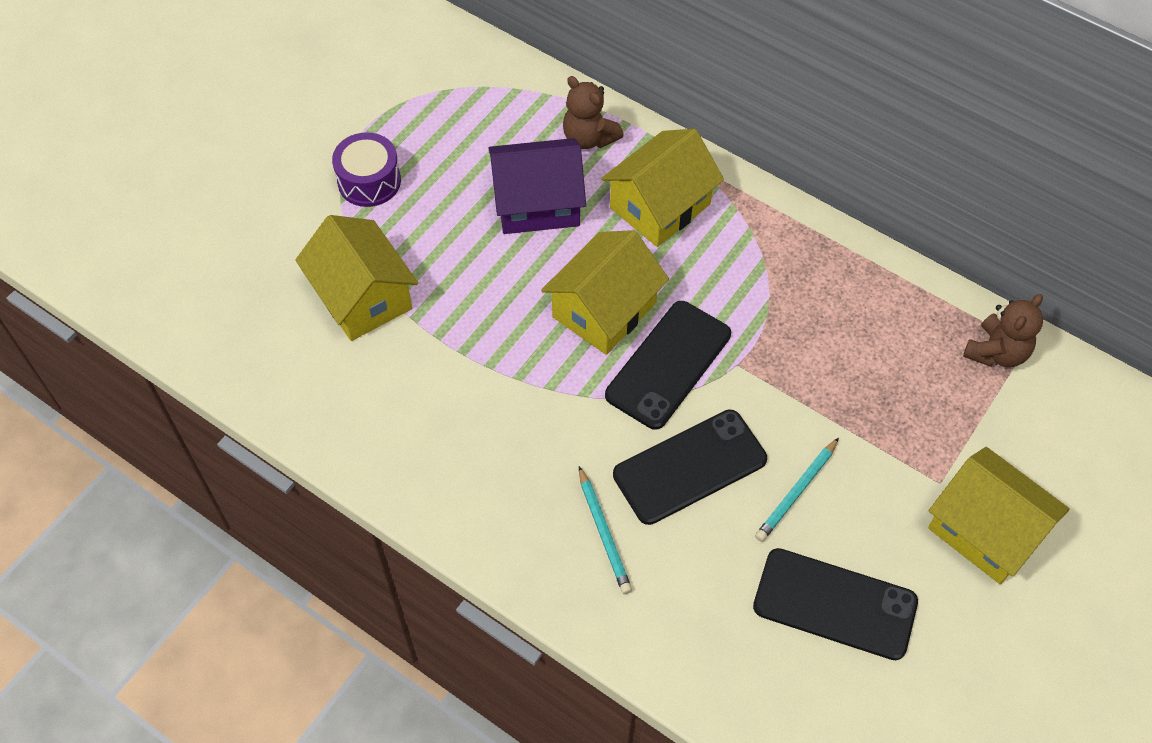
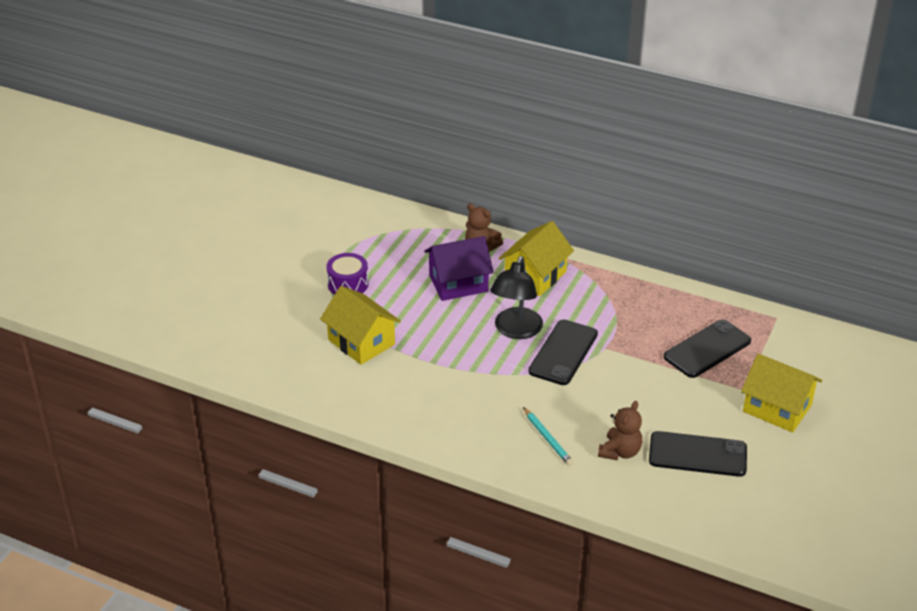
camera: 10 degrees left, 20 degrees down
yellow house [541,230,669,355] -> black lamp [490,256,543,339]
black phone [613,409,767,525] -> black phone moved to [664,319,751,378]
turquoise pencil [755,438,839,542] -> none
brown teddy bear [963,294,1043,368] -> brown teddy bear moved to [598,401,642,460]

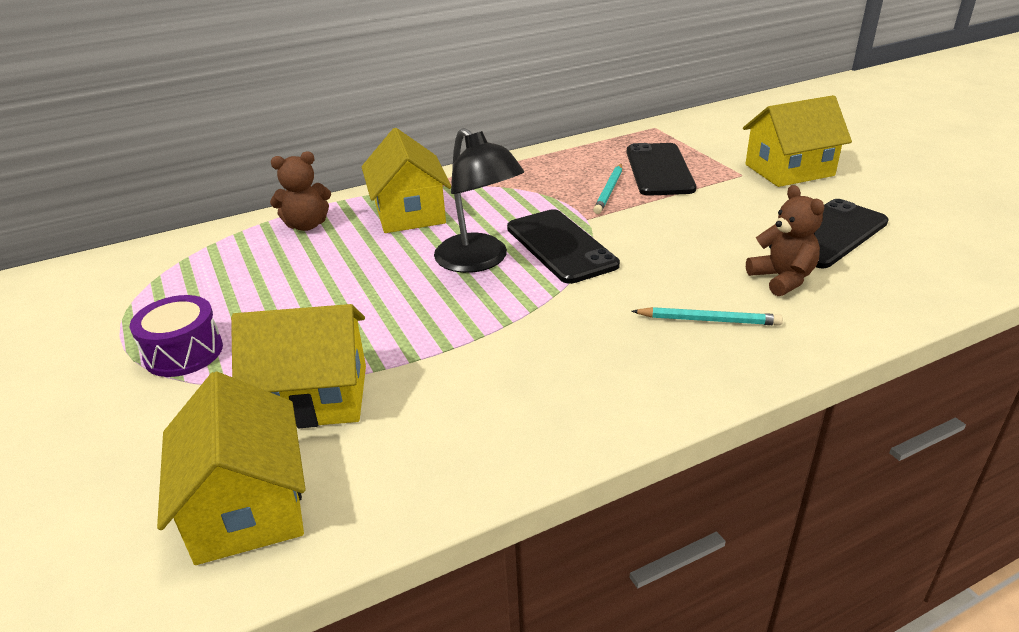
camera: 50 degrees left, 5 degrees down
purple house [424,236,493,301] -> none
none -> yellow house [157,371,306,565]
none -> turquoise pencil [593,164,622,214]

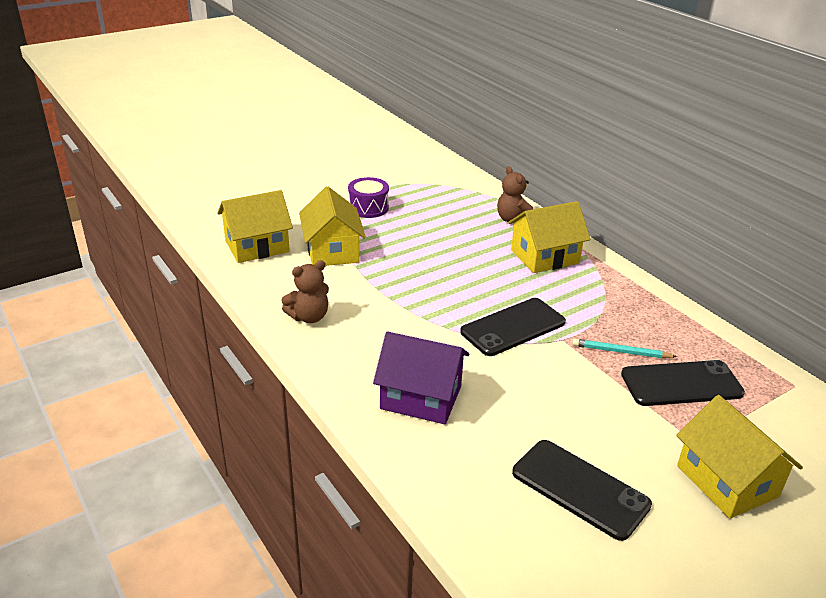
camera: 80 degrees right, 0 degrees up
black lamp [434,128,524,273] -> none
turquoise pencil [631,307,783,326] -> purple house [373,332,470,424]
brown teddy bear [746,185,825,296] -> brown teddy bear moved to [281,260,329,323]

